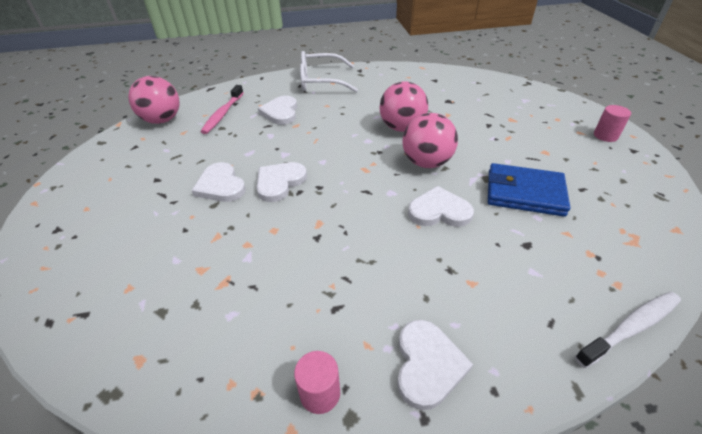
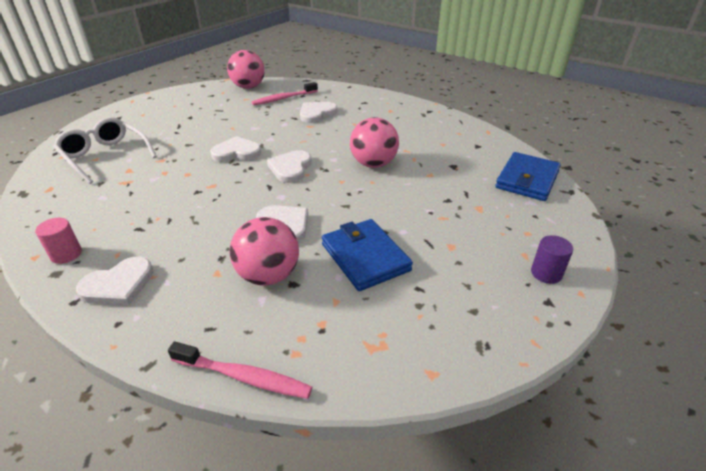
camera: 45 degrees right, 5 degrees down
white heart [191,162,246,202] -> white heart moved to [267,150,311,183]
white glasses [300,51,358,92] -> white glasses moved to [53,117,157,184]
pink ball [402,113,458,168] -> pink ball moved to [230,217,299,285]
white toothbrush [575,292,681,368] -> pink toothbrush [168,342,312,399]
pink cylinder [594,105,631,142] -> purple cylinder [531,235,573,284]
none -> blue wallet [495,152,561,201]

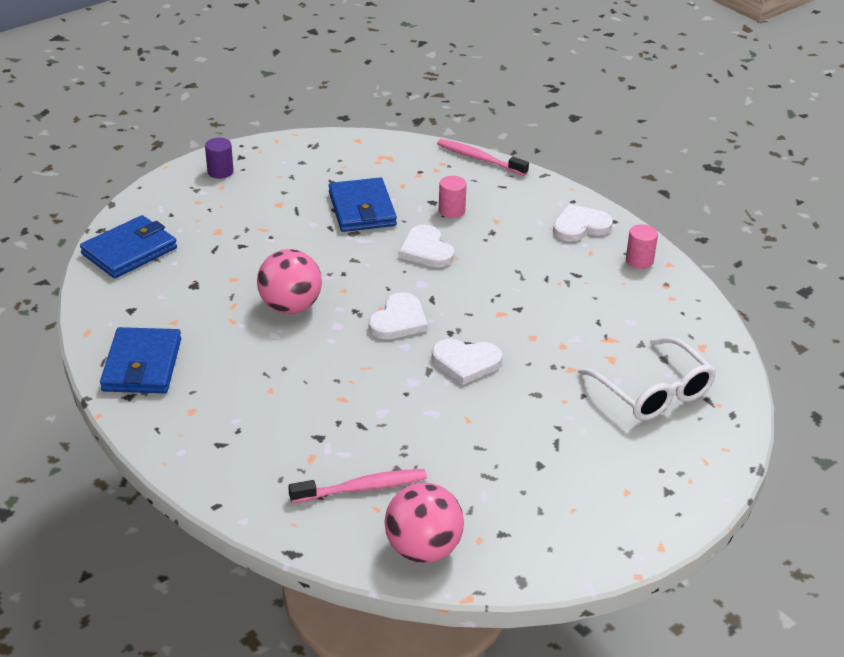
camera: 165 degrees left, 0 degrees up
pink ball [230,217,299,285] -> pink cylinder [439,176,467,218]
white heart [300,102,337,123] -> none
none -> blue wallet [100,327,181,393]

